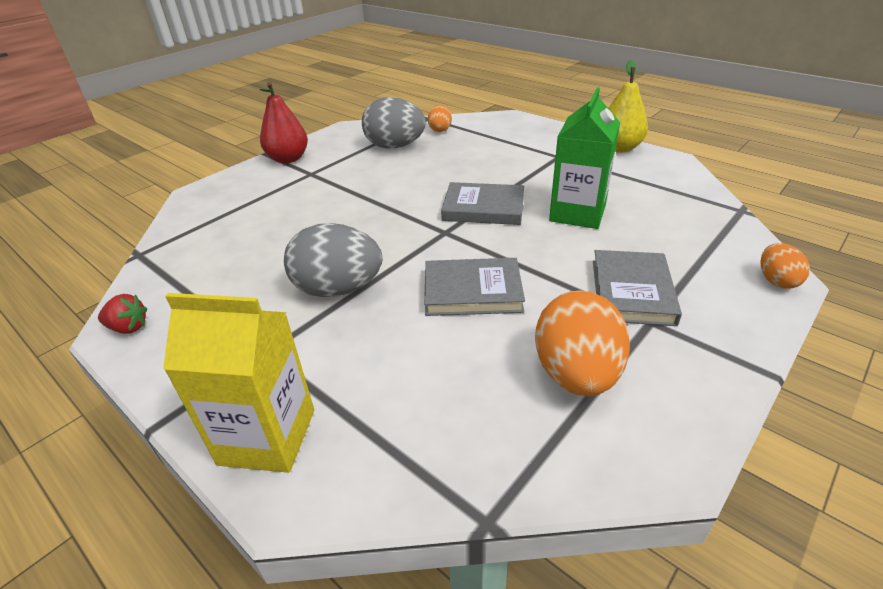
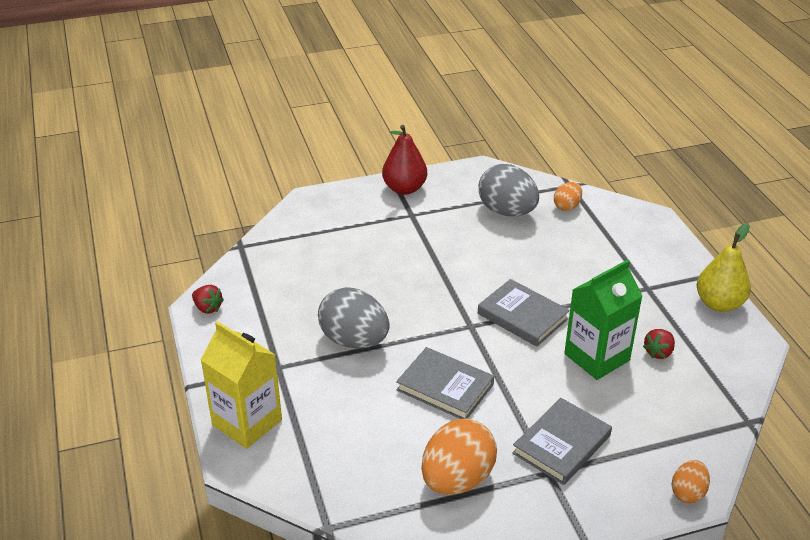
camera: 30 degrees right, 0 degrees up
none -> red strawberry [643,329,675,359]

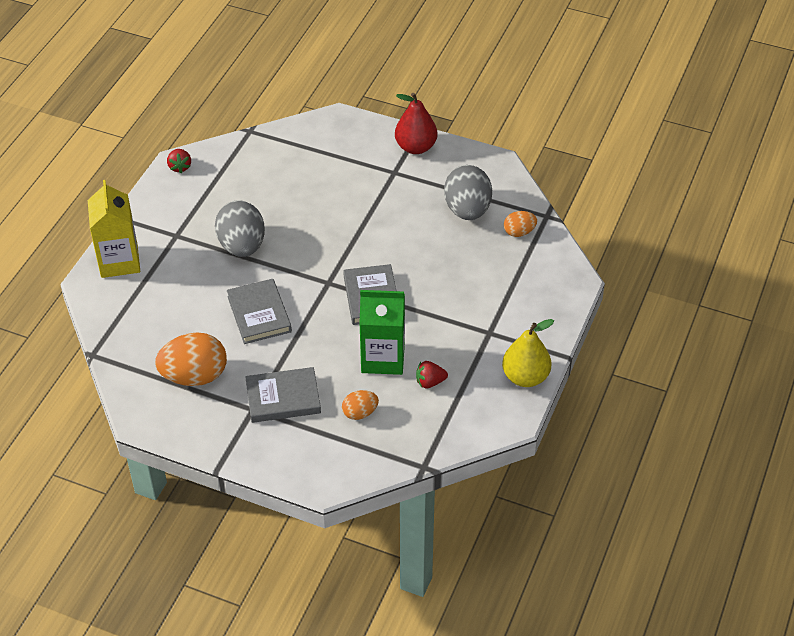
camera: 40 degrees right, 10 degrees up
orange egg [672,460,710,503] -> orange egg moved to [342,390,379,420]

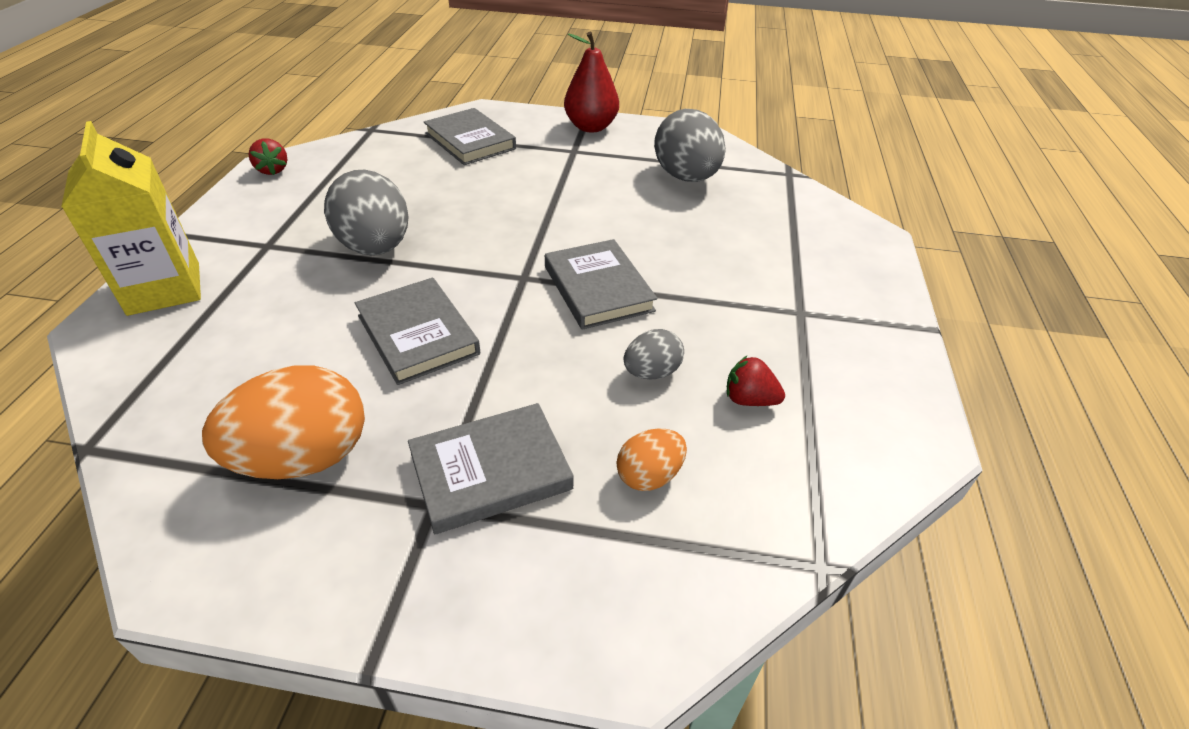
camera: 15 degrees left, 5 degrees down
green carton [359,290,405,375] -> grey egg [624,329,684,379]
red strawberry [416,361,448,388] -> red strawberry turned 45 degrees clockwise [727,355,785,406]
yellow pear [502,319,554,387] -> none
orange egg [504,211,537,237] -> none
none -> grey book [424,108,516,165]

